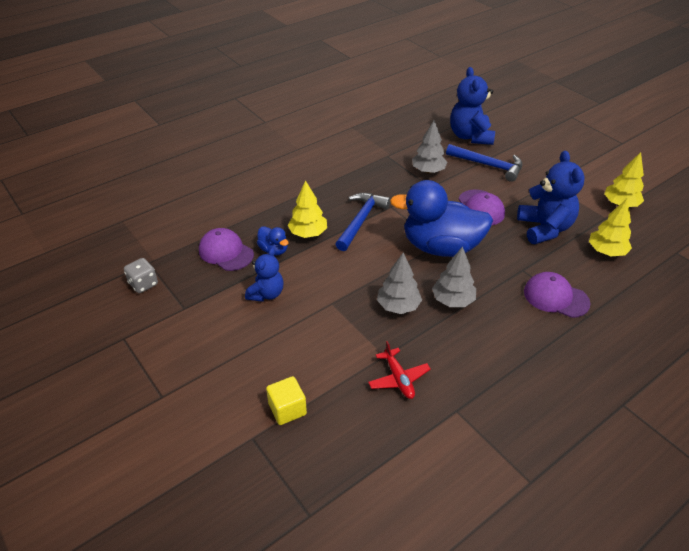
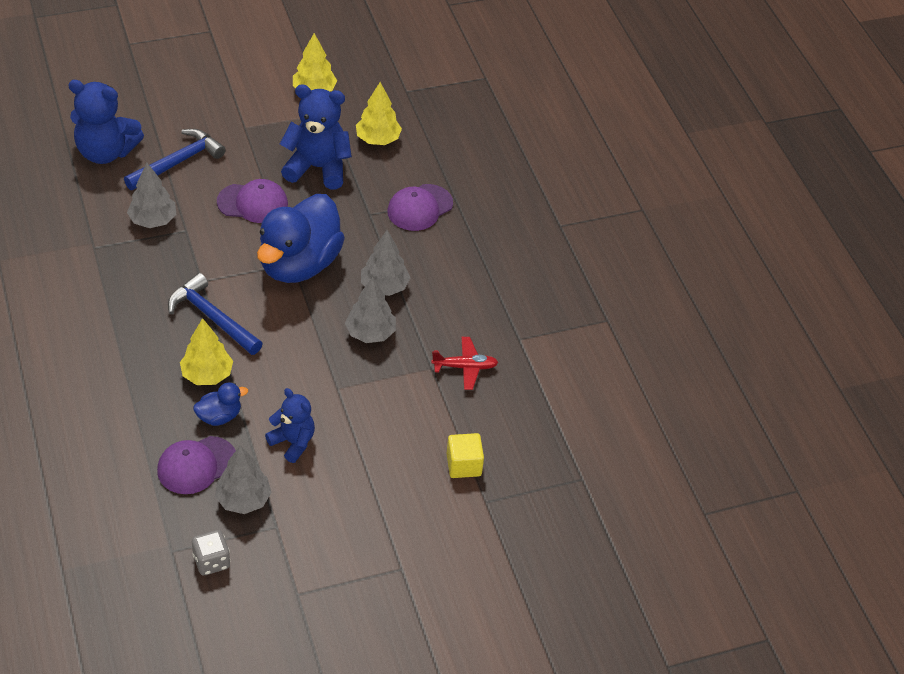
camera: 75 degrees left, 5 degrees up
none -> grey tree [215,445,272,514]

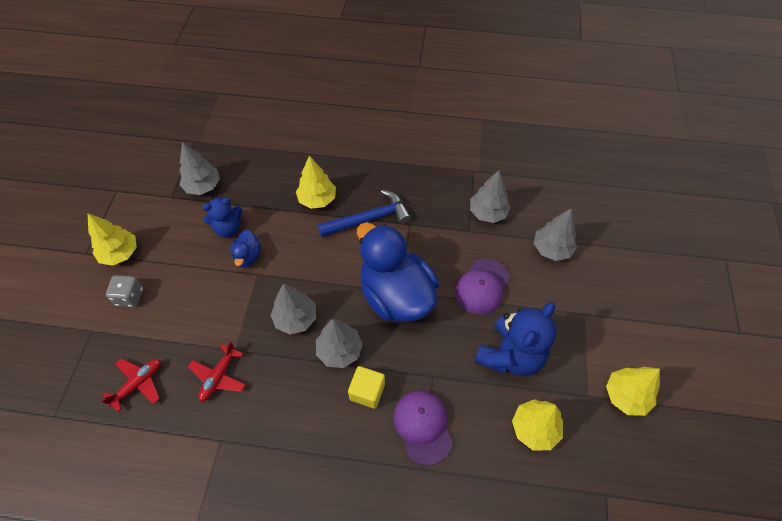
camera: 120 degrees right, 10 degrees up
blue teddy bear [68,80,144,164] -> none
blue hammer [124,129,226,190] -> grey tree [534,209,577,261]
purple cap [157,436,236,494] -> none
grey dice [192,530,230,575] -> grey dice moved to [106,275,143,307]
blue duck [193,382,248,426] -> blue duck moved to [230,230,261,268]
yellow cube [447,433,484,478] -> yellow cube moved to [348,366,385,409]
none -> yellow tree [88,213,137,266]
none -> red plane [101,358,161,412]

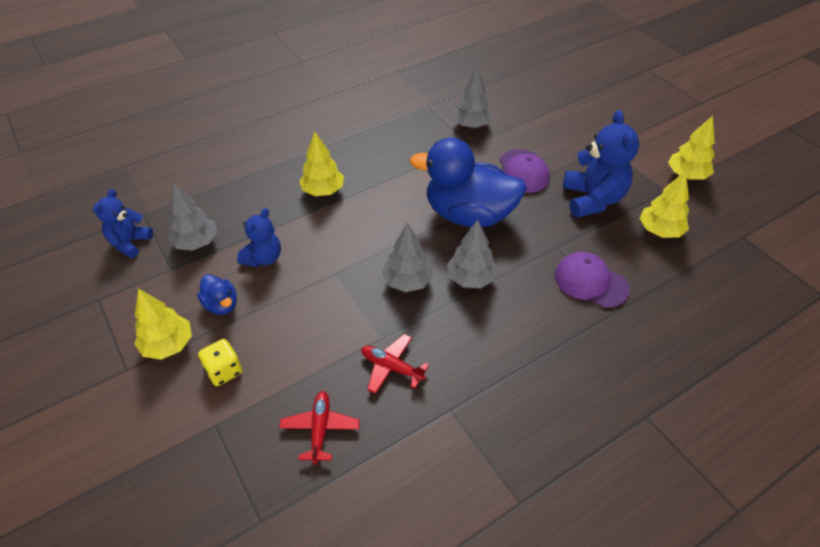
camera: 40 degrees left, 10 degrees down
grey dice [106,275,143,307] -> yellow dice [198,339,242,386]
red plane [188,341,246,402] -> red plane turned 135 degrees clockwise [361,334,429,394]
blue duck [230,230,261,268] -> blue duck moved to [197,274,237,315]
blue hammer [318,190,411,237] -> none
yellow cube [348,366,385,409] -> none
grey tree [534,209,577,261] -> none
none -> blue teddy bear [93,189,153,258]

